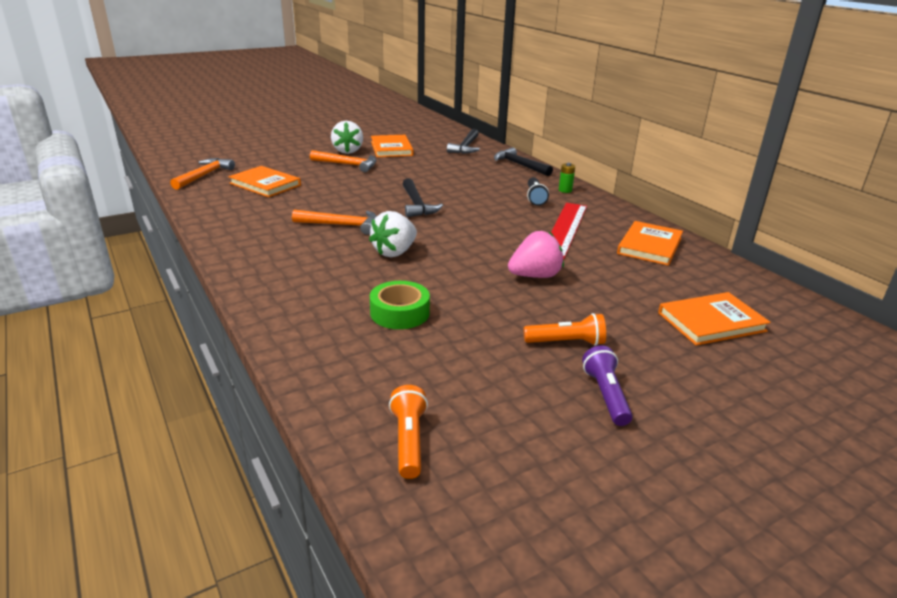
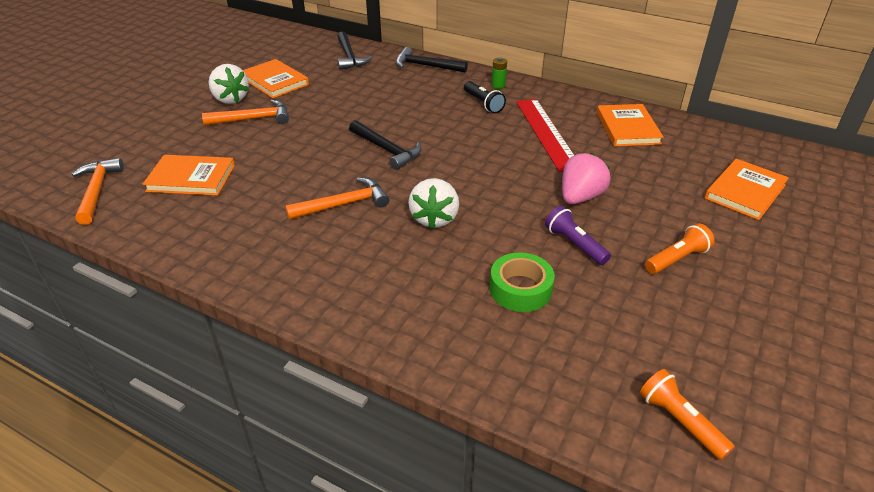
camera: 30 degrees left, 10 degrees up
purple flashlight [582,346,633,426] -> purple flashlight moved to [545,206,611,265]

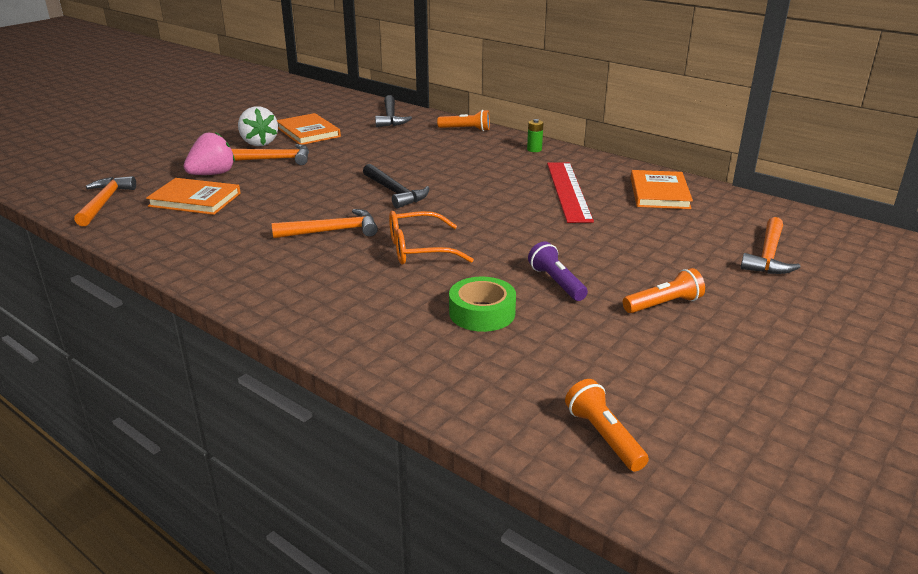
camera: 10 degrees right, 10 degrees down
black hammer [396,47,468,73] -> orange flashlight [437,110,490,131]
white strawberry [408,178,459,229] -> orange glasses [389,211,474,265]
black flashlight [464,81,506,113] -> none
pink strawberry [562,153,611,204] -> pink strawberry moved to [184,132,235,175]
orange book [705,159,789,220] -> orange hammer [741,217,801,274]

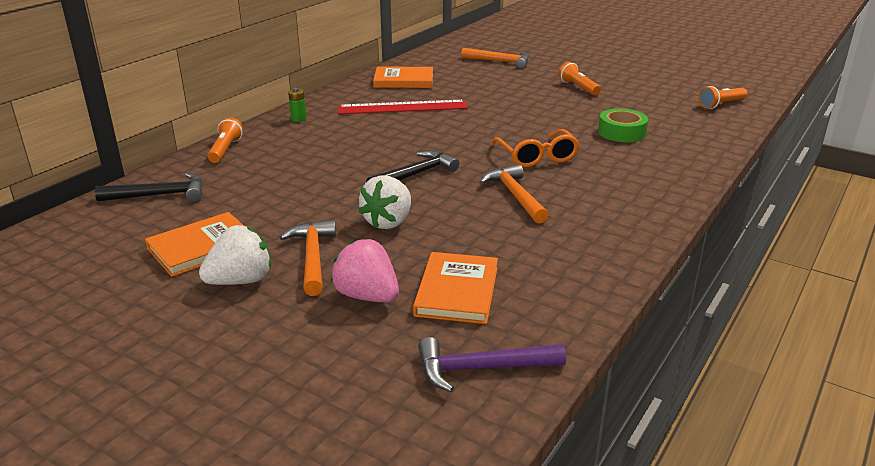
camera: 95 degrees left, 0 degrees up
orange hammer [74,176,136,226] -> purple hammer [418,337,566,392]
purple flashlight [528,241,588,301] -> none
none -> white strawberry [359,175,411,229]

